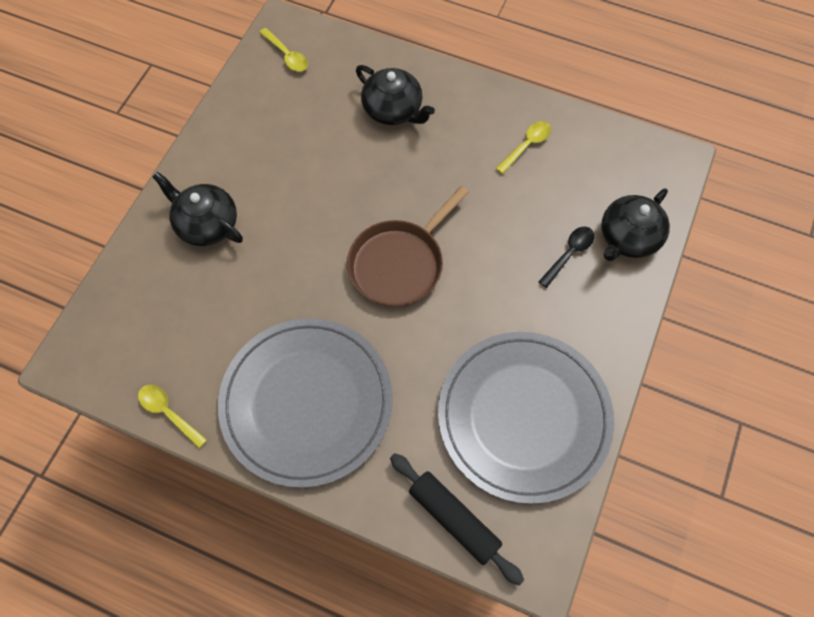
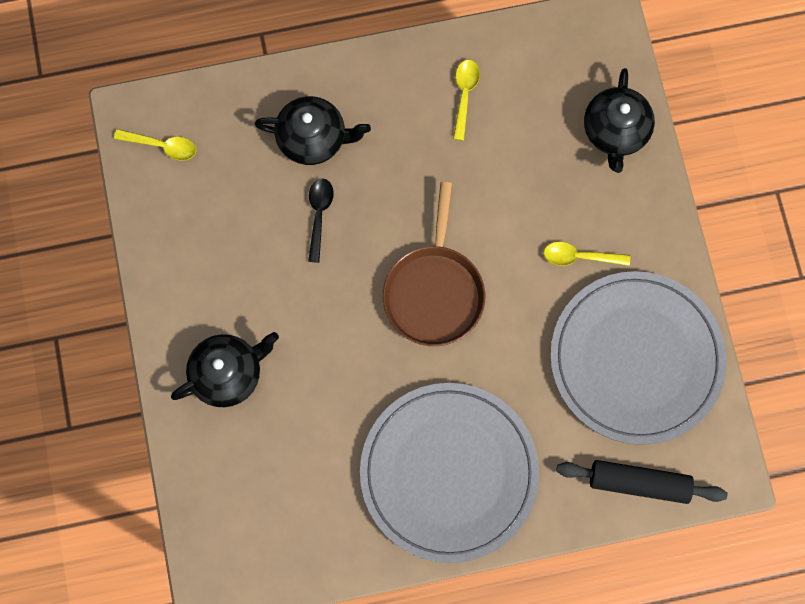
camera: 35 degrees left, 10 degrees up
yellow spoon [138,385,207,448] -> yellow spoon moved to [544,242,630,266]
black teapot [152,172,243,246] -> black teapot turned 150 degrees clockwise [171,332,279,407]
black spoon [539,226,595,288] -> black spoon moved to [308,178,334,263]

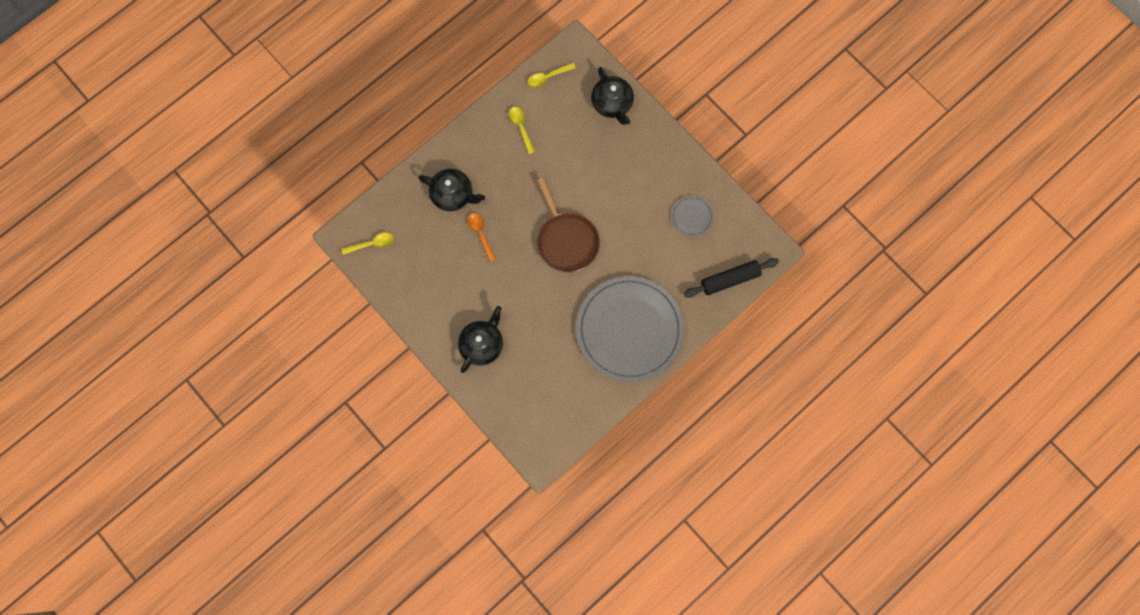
camera: 30 degrees left, 0 degrees up
black teapot [255,96,371,165] -> black teapot turned 45 degrees clockwise [418,169,485,211]
black spoon [308,178,334,263] -> orange spoon [468,213,496,262]
yellow spoon [544,242,630,266] -> yellow spoon moved to [527,63,576,88]
grey plate [550,271,727,445] -> grey plate [671,196,713,236], size x0.40

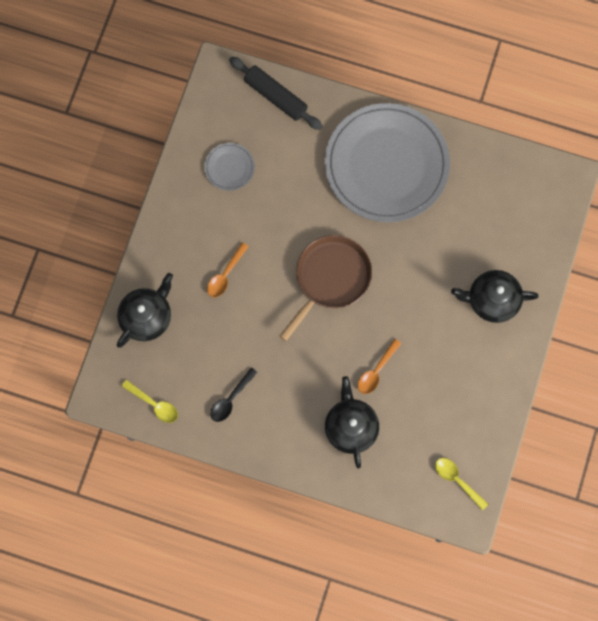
camera: 120 degrees left, 0 degrees up
yellow spoon [509,107,535,154] -> black spoon [210,367,258,422]
none -> orange spoon [207,243,249,297]

